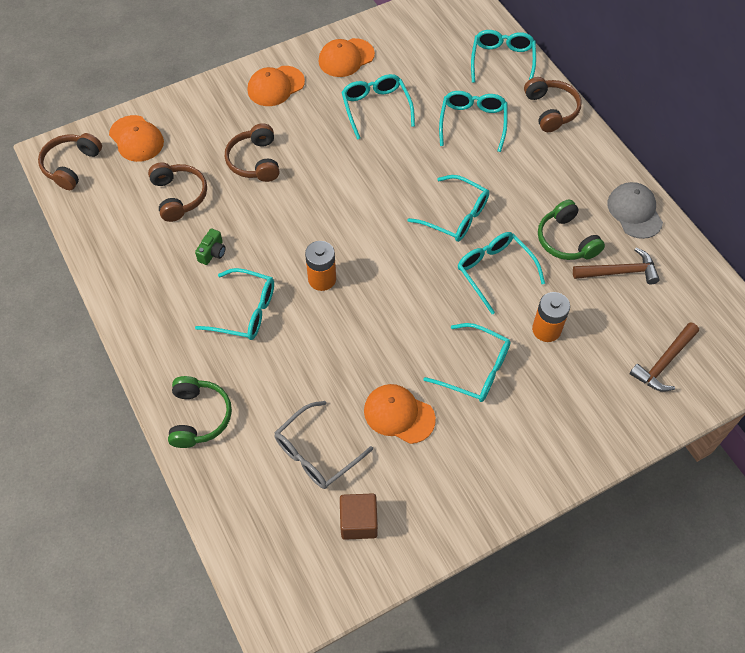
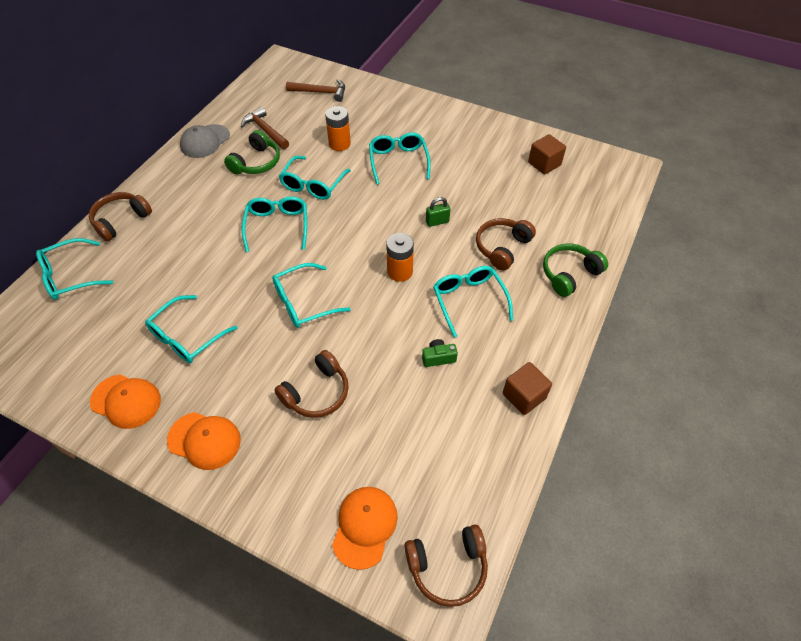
camera: 125 degrees left, 5 degrees down
brown headphones [148,162,207,222] -> brown headphones moved to [476,218,536,271]
grey glasses [275,401,373,489] -> none
orange cap [364,384,436,444] -> none
turquoise glasses [439,91,508,152] -> turquoise glasses moved to [272,263,351,328]
none -> green padlock [426,197,450,227]
none -> brown cube [503,362,552,415]

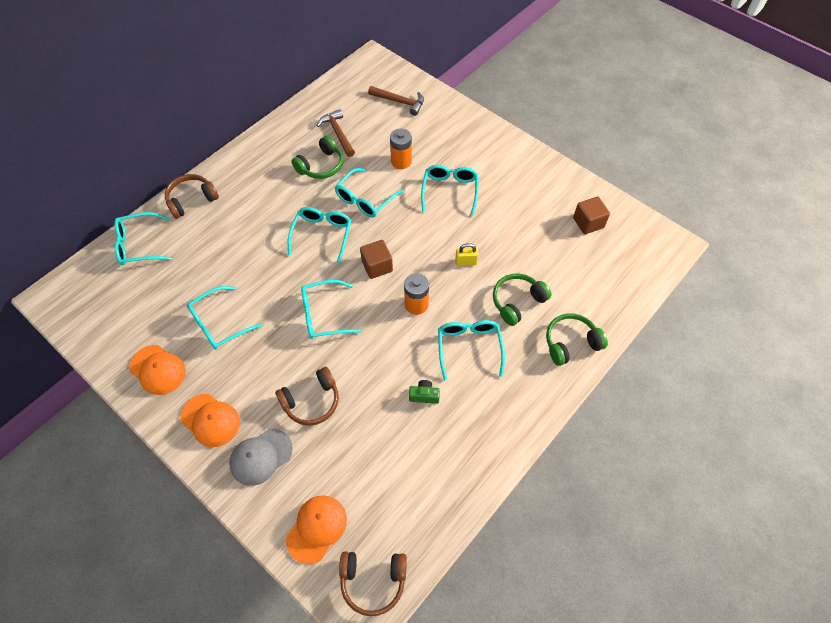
camera: 15 degrees right, 5 degrees up
grey cap [180,124,230,158] -> grey cap moved to [229,429,293,486]
green padlock [426,197,450,227] -> yellow padlock [455,243,479,266]
brown headphones [476,218,536,271] -> green headphones [493,274,552,326]
brown cube [503,362,552,415] -> brown cube moved to [360,240,393,279]

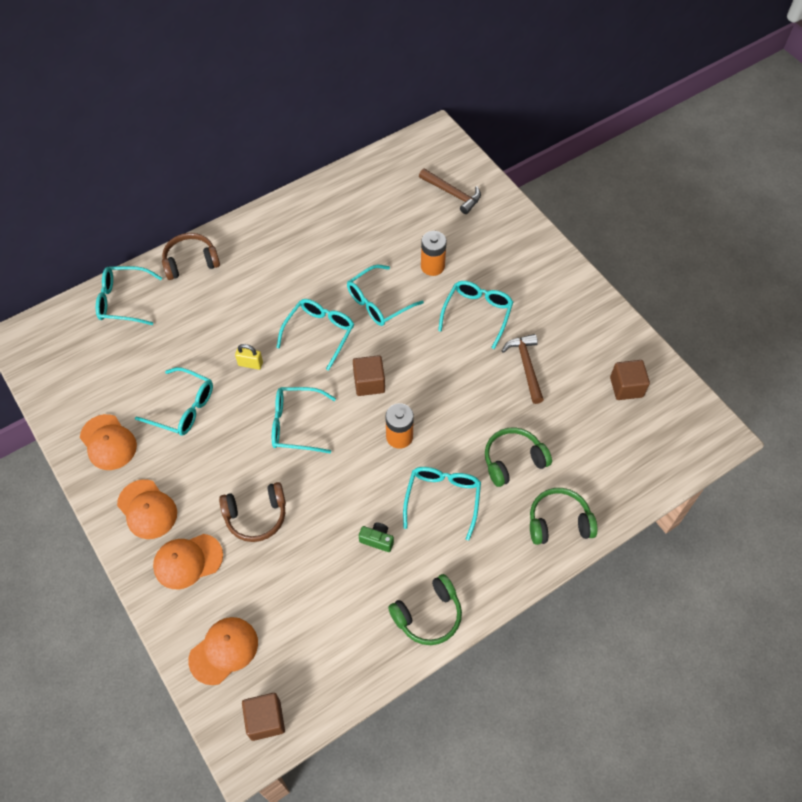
camera: 15 degrees right, 0 degrees up
turquoise glasses [187,286,262,350] -> turquoise glasses turned 135 degrees counterclockwise [135,367,213,436]
grey cap [229,429,293,486] -> orange cap [153,534,223,589]
green headphones [291,135,343,179] -> green headphones moved to [388,574,462,645]
brown hammer [317,109,355,157] -> brown hammer moved to [502,334,544,404]
brown headphones [339,551,407,616] -> brown cube [242,693,285,741]
yellow padlock [455,243,479,266] -> yellow padlock moved to [235,344,263,370]

